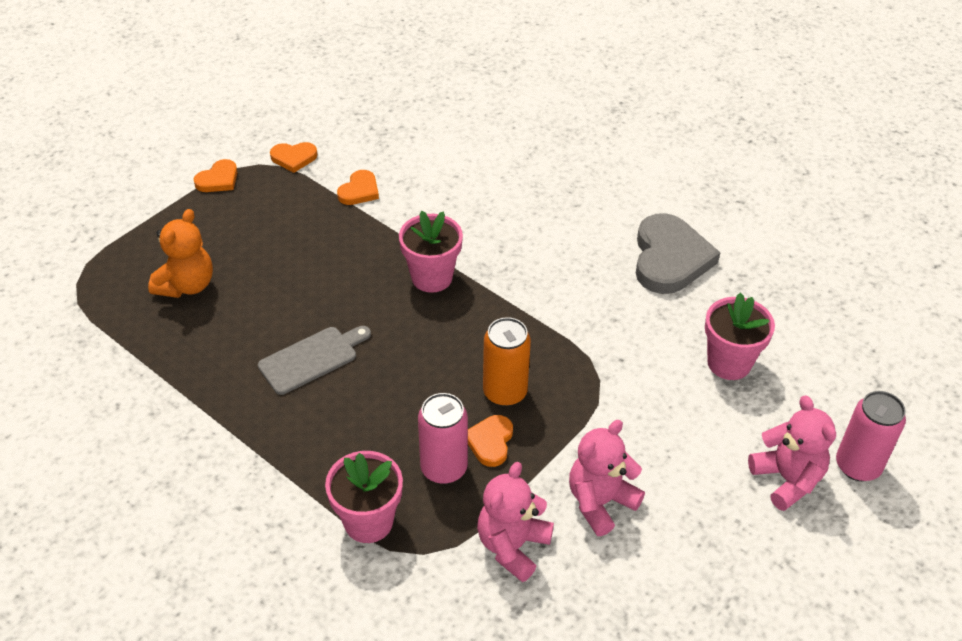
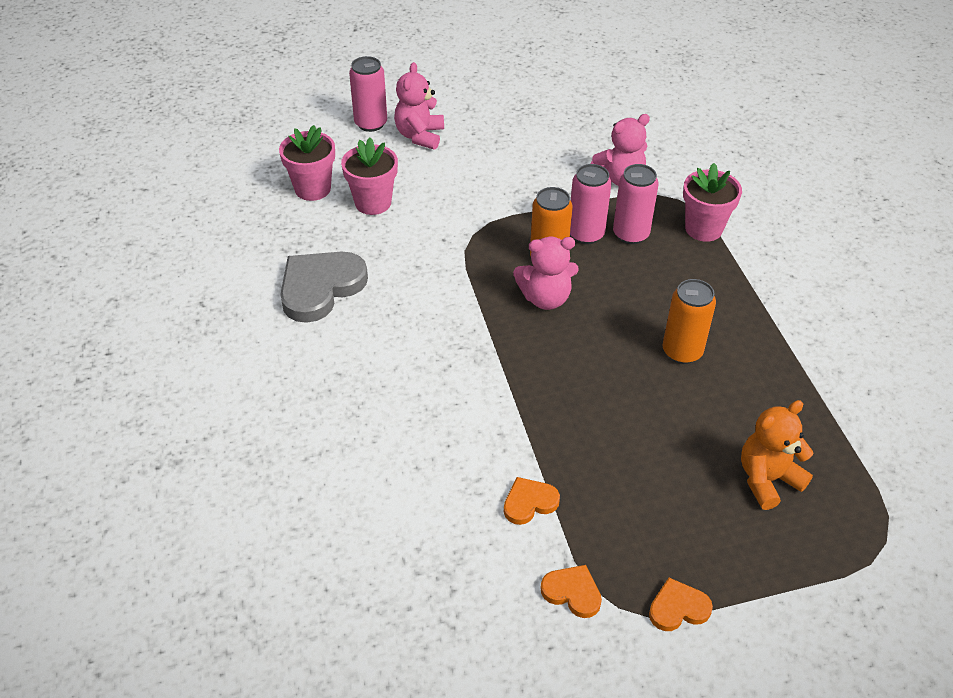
camera: 145 degrees left, 0 degrees up
grey cutting board [258,326,371,395] -> orange can [663,279,716,364]
pink flower pot [399,211,463,293] -> pink flower pot moved to [279,125,335,201]
orange heart [468,415,513,467] -> pink can [570,164,611,244]
pink teddy bear [569,420,645,536] -> pink teddy bear moved to [513,237,579,310]

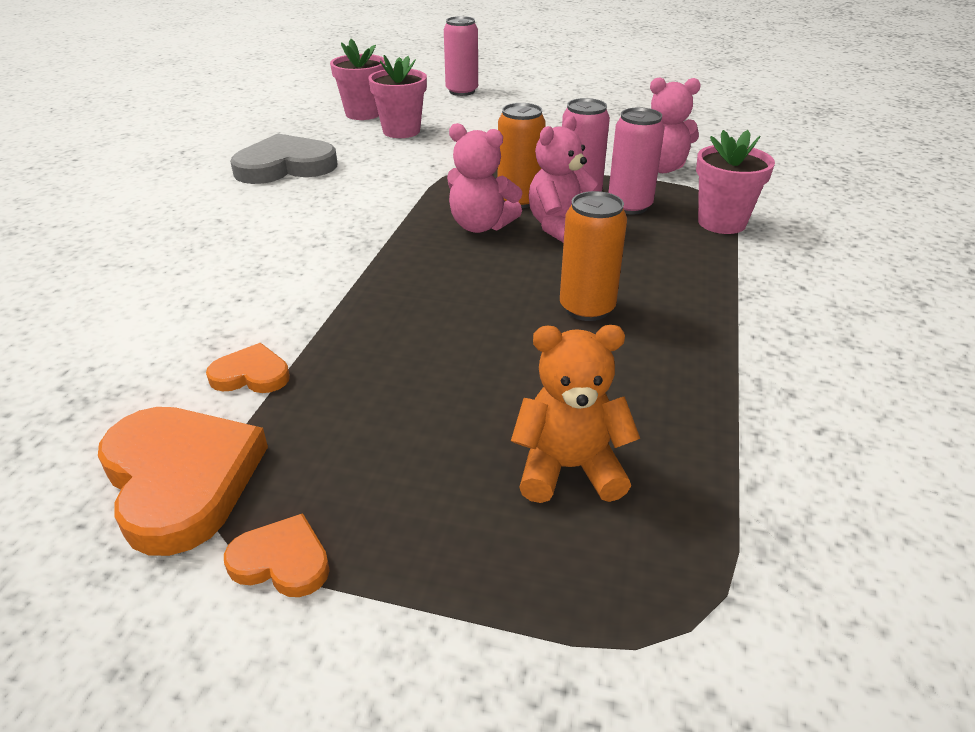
camera: 30 degrees right, 10 degrees down
pink teddy bear [394,62,444,150] -> pink teddy bear moved to [529,116,598,243]
orange heart [541,565,602,618] -> orange heart [98,407,268,556], size x1.97

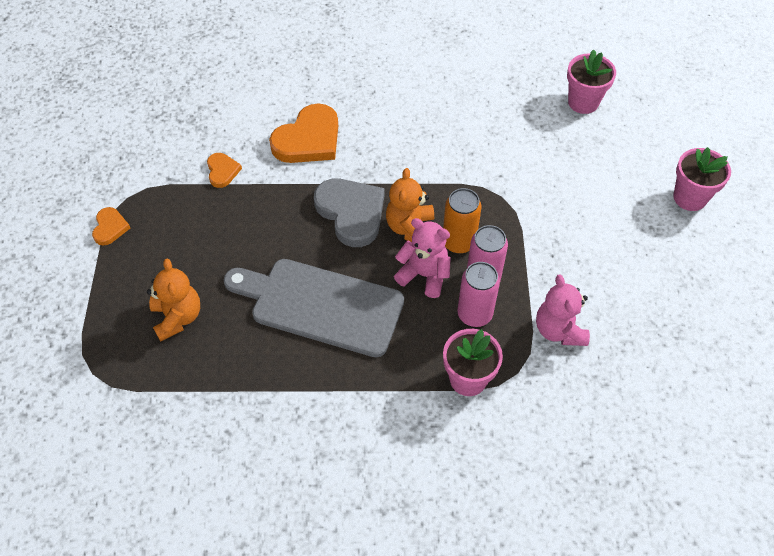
camera: 75 degrees right, 20 degrees up
orange heart [98,407,268,556] -> orange heart moved to [269,104,338,163]
grey heart [230,134,337,184] -> grey heart moved to [314,179,385,247]
pink flower pot [368,55,427,138] -> pink flower pot moved to [673,147,731,211]
pink can [444,16,478,96] -> none
pink teddy bear [447,123,522,233] -> orange teddy bear [386,168,434,242]
orange can [560,191,627,321] -> grey cutting board [224,259,404,357]

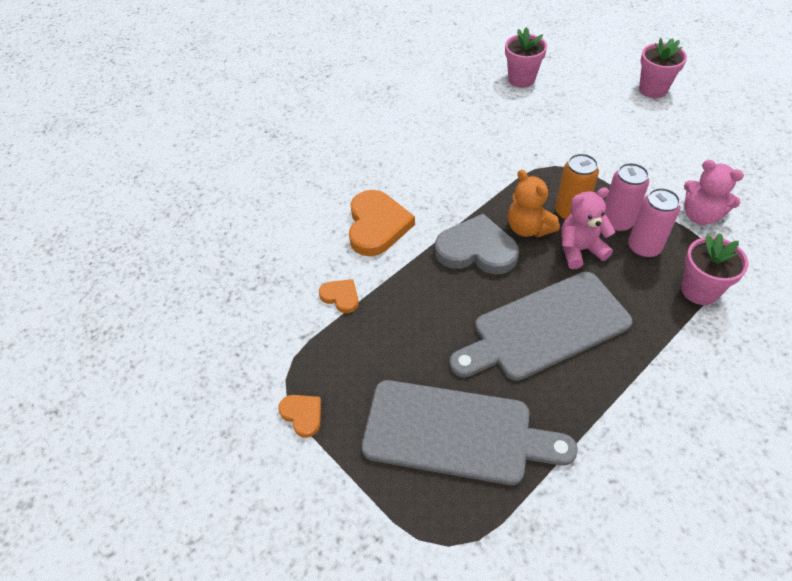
camera: 40 degrees left, 5 degrees down
orange teddy bear [147,259,200,342] -> grey cutting board [361,380,578,485]

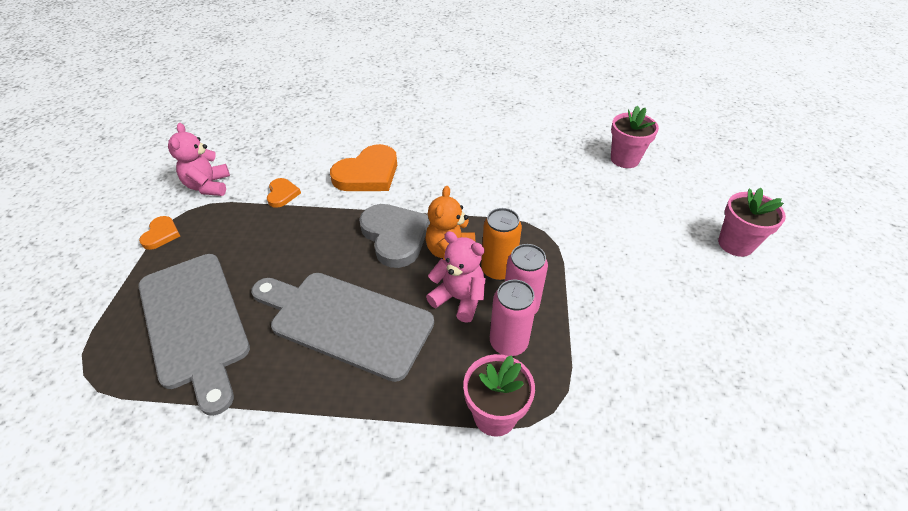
camera: 45 degrees right, 5 degrees down
pink teddy bear [684,160,744,225] -> pink teddy bear moved to [168,123,230,196]

